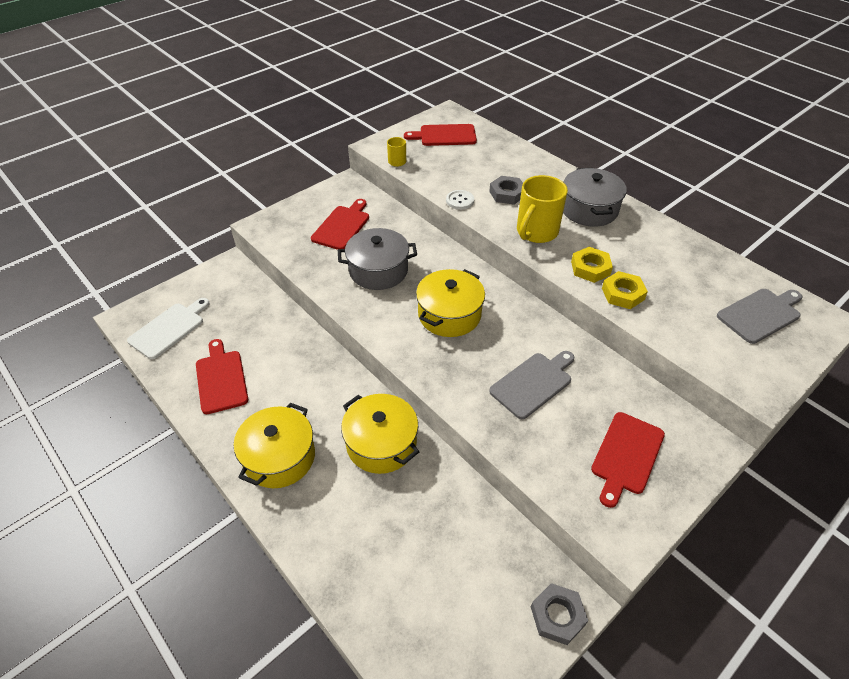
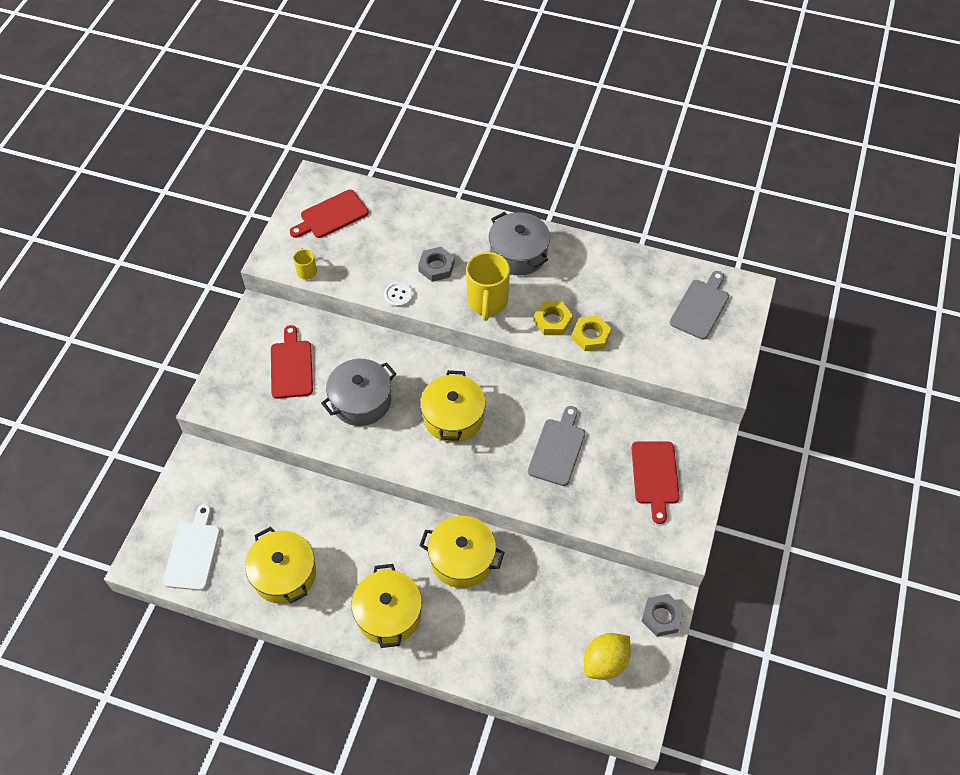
camera: 30 degrees left, 10 degrees up
red cutting board [196,339,248,414] -> yellow pot [245,527,316,604]
none -> yellow lemon [584,633,631,680]

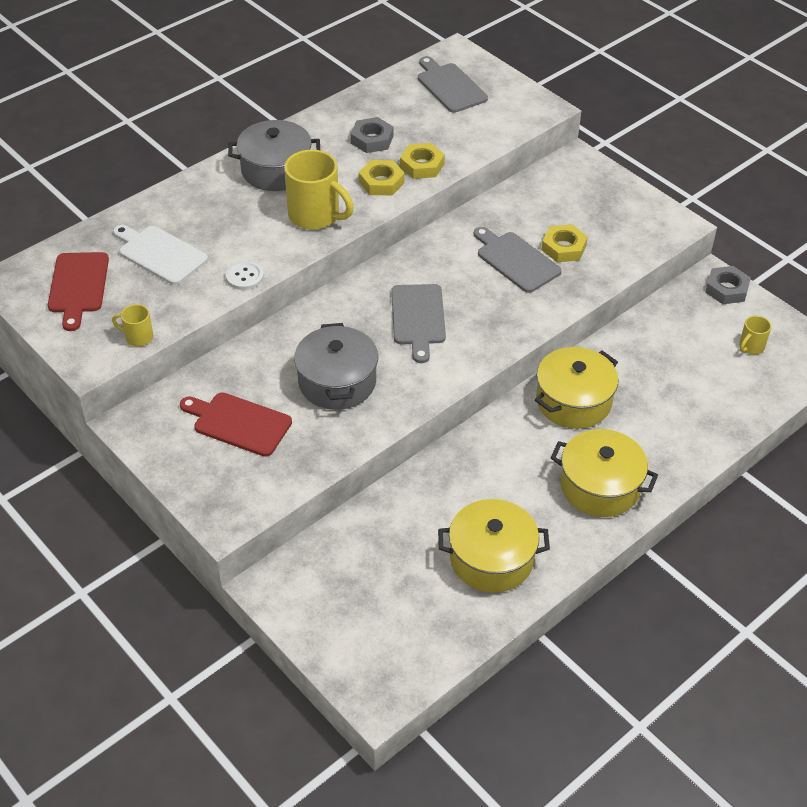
camera: 60 degrees left, 10 degrees down
white cutting board [163,504,220,591] -> white cutting board moved to [113,225,208,285]
grey nut [418,247,455,282] -> grey nut moved to [351,117,393,153]
yellow pot [420,370,486,443] -> grey cutting board [391,284,446,363]
yellow lemon [584,633,631,680] -> yellow mug [739,315,771,354]
red cutting board [631,442,680,524] -> none
none -> yellow nut [542,224,588,262]

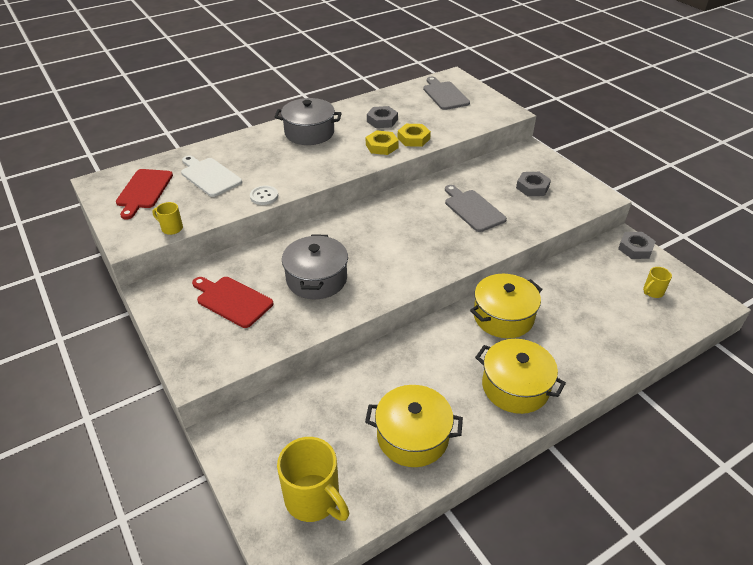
camera: 10 degrees right, 5 degrees down
yellow mug [284,150,354,230] -> yellow mug moved to [277,437,349,522]
grey cutting board [391,284,446,363] -> none
yellow nut [542,224,588,262] -> none
none -> grey nut [516,172,551,196]

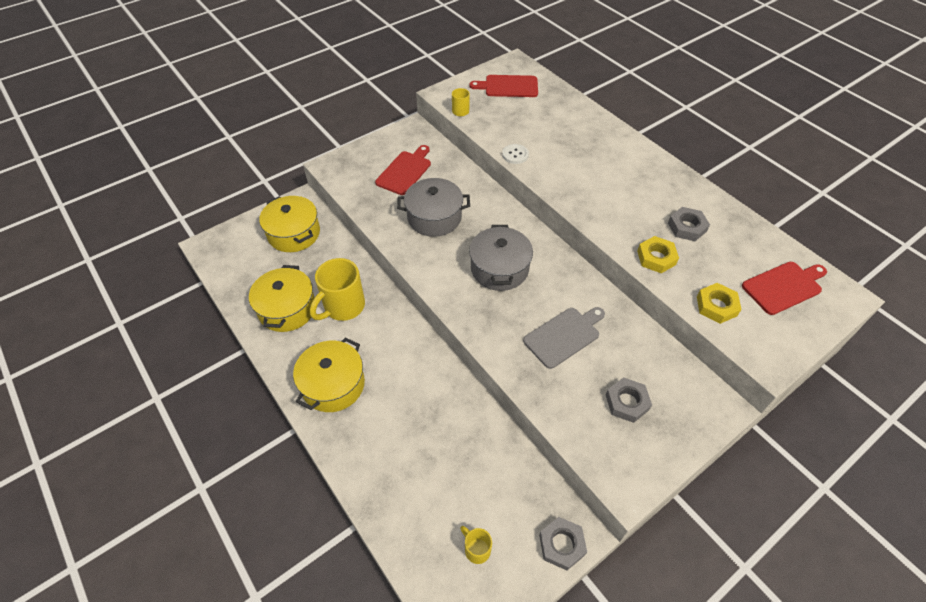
camera: 85 degrees right, 10 degrees up
white cutting board [181,155,242,197] -> none
grey pot [275,98,342,145] -> grey pot moved to [469,225,533,291]
yellow mug [277,437,349,522] -> yellow mug moved to [310,258,365,321]
yellow nut [366,130,399,155] -> yellow nut moved to [697,283,742,324]
grey cutting board [423,77,470,110] -> red cutting board [742,262,827,315]
yellow pot [470,274,542,338] -> yellow pot moved to [259,196,320,252]

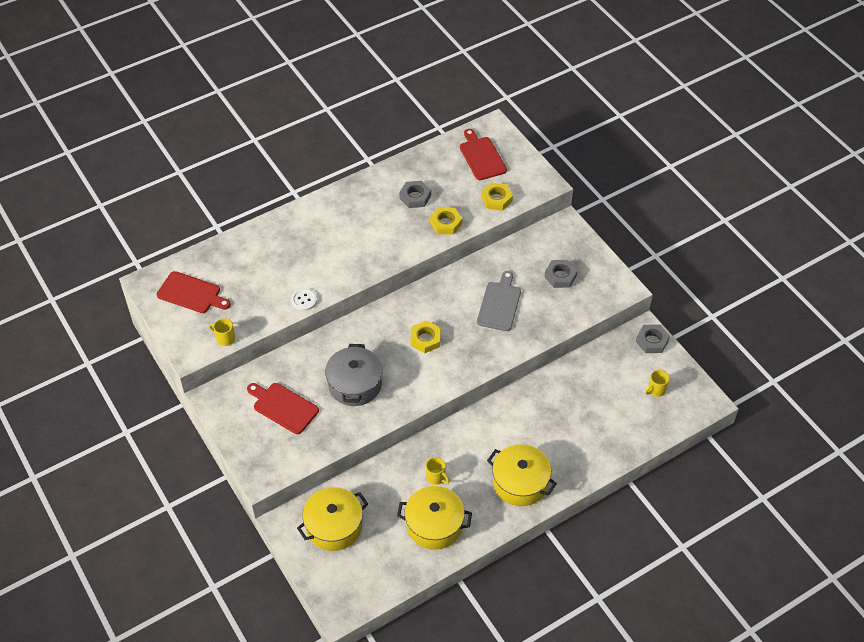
camera: 85 degrees left, 0 degrees up
yellow mug [310,258,365,321] -> yellow mug [426,457,450,485], size x0.49
red cutting board [469,75,538,97] -> red cutting board turned 75 degrees counterclockwise [157,271,231,313]
grey pot [469,225,533,291] -> yellow nut [410,321,441,353]
grey cutting board [523,307,605,369] -> grey cutting board turned 45 degrees clockwise [477,271,521,331]

